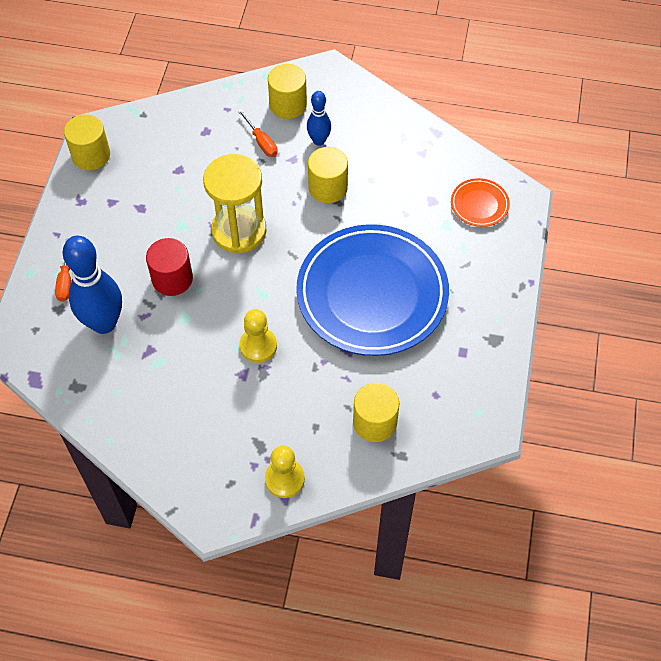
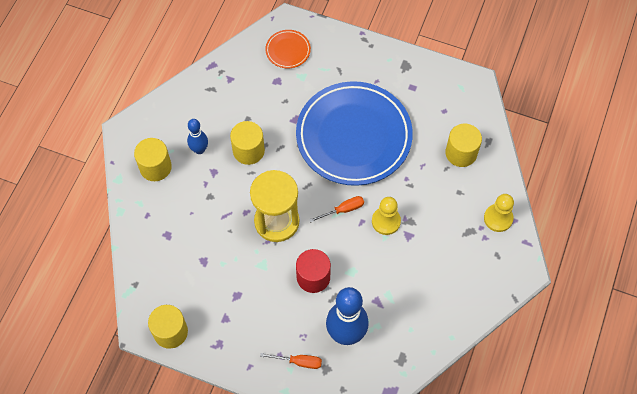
camera: 80 degrees left, 5 degrees up
orange screwdriver [238,109,278,157] -> orange screwdriver moved to [309,196,364,222]

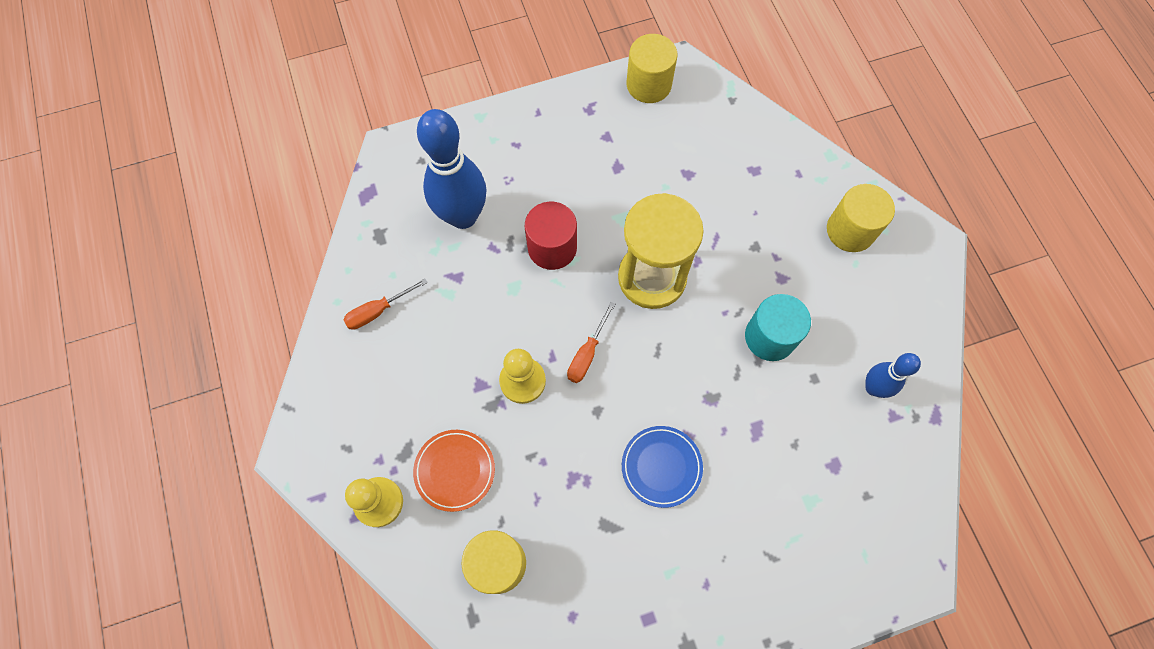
camera: 140 degrees right, 5 degrees up
blue bowling pin [187,119,208,154] -> blue bowling pin moved to [865,353,921,398]
yellow cylinder [230,121,265,165] -> turquoise cylinder [745,294,811,361]
orange screwdriver [260,353,322,369] -> orange screwdriver moved to [343,278,428,330]
orange plate [265,30,311,68] -> orange plate moved to [413,430,495,512]
blue plate [296,81,413,186] -> blue plate [622,426,703,508], size x0.41

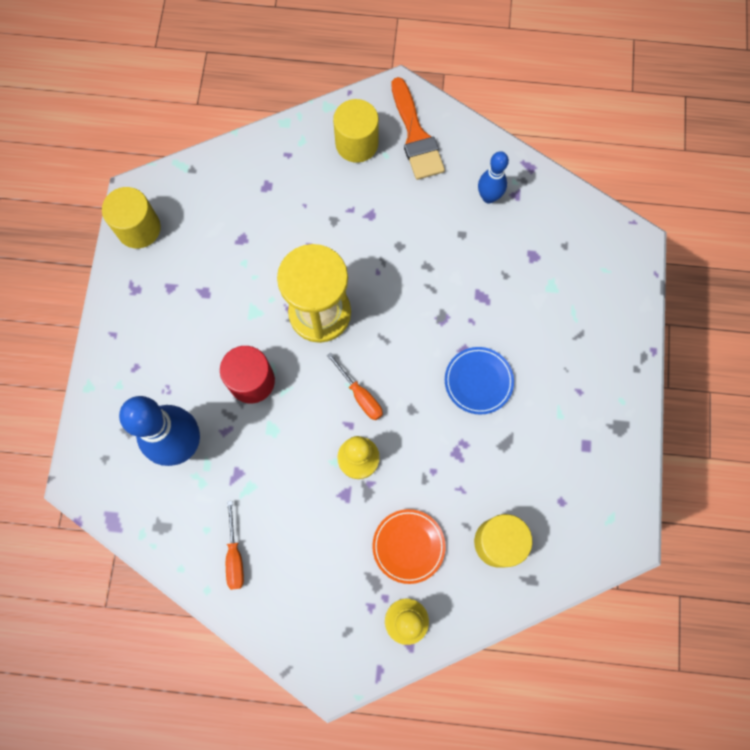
camera: 65 degrees left, 5 degrees up
turquoise cylinder [745,294,811,361] -> none
none -> orange brush [391,77,445,180]

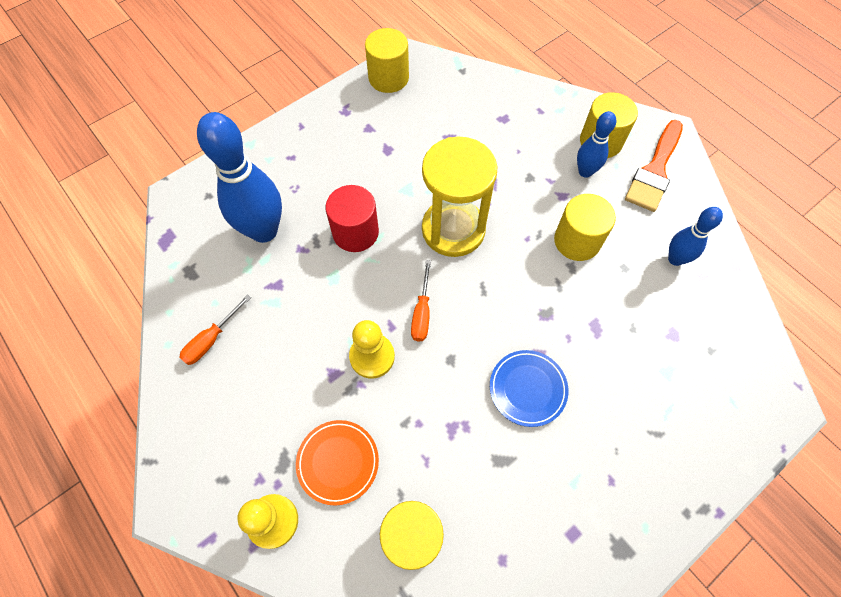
camera: 45 degrees right, 10 degrees down
none -> yellow cylinder [554,194,616,261]
none -> blue bowling pin [577,111,616,178]

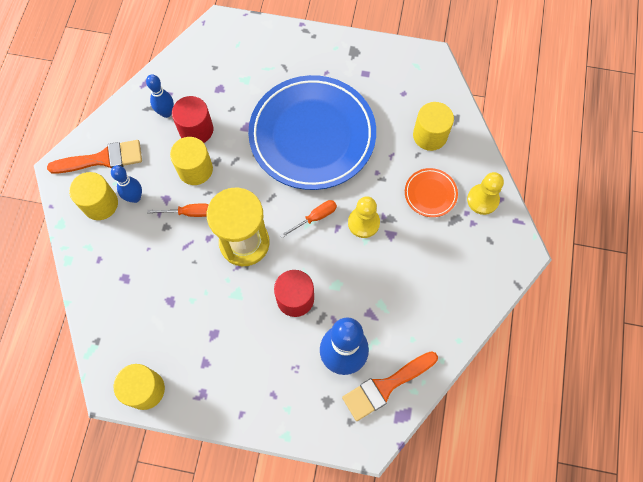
camera: 130 degrees left, 5 degrees up
orange screwdriver [179,294,251,365] -> orange screwdriver moved to [147,204,209,217]
blue plate [490,350,568,427] -> blue plate [248,75,376,190], size x2.46
none -> red cylinder [172,96,213,143]
none -> orange brush [342,351,438,421]

